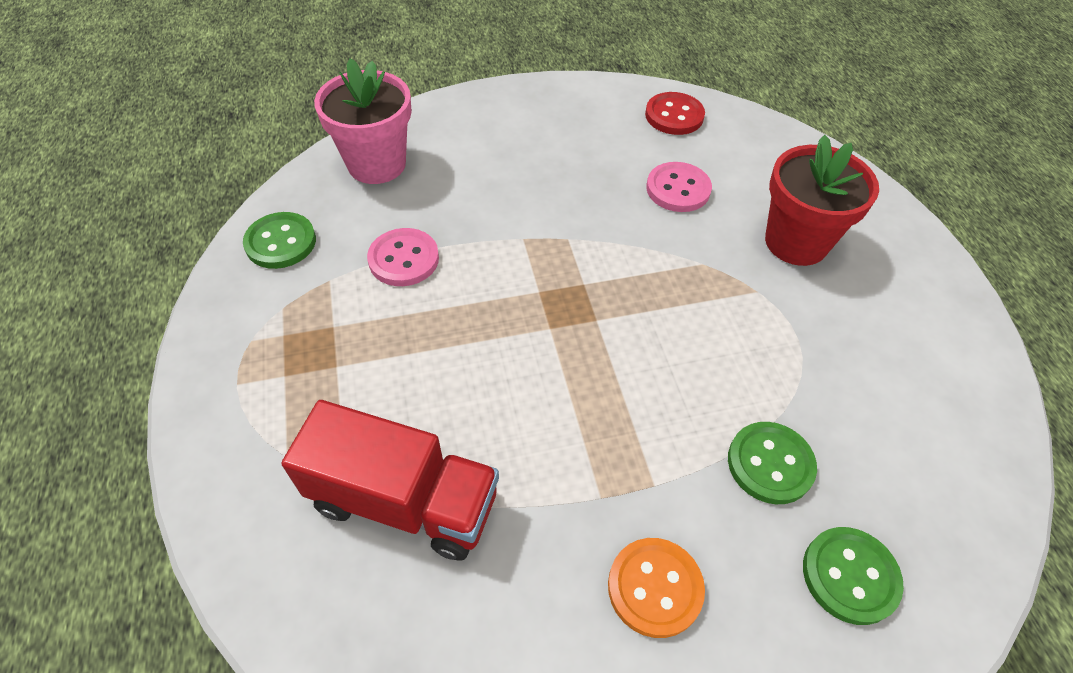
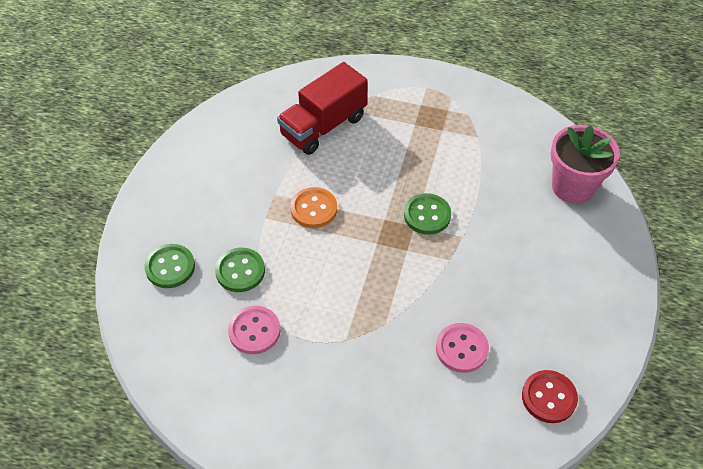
camera: 120 degrees right, 0 degrees up
green button [243,212,316,269] -> green button moved to [404,193,451,235]
pink button [367,228,439,286] -> pink button moved to [228,306,280,354]
orange button [608,538,705,638] -> orange button moved to [290,187,337,228]
red flower pot [765,135,879,266] -> none

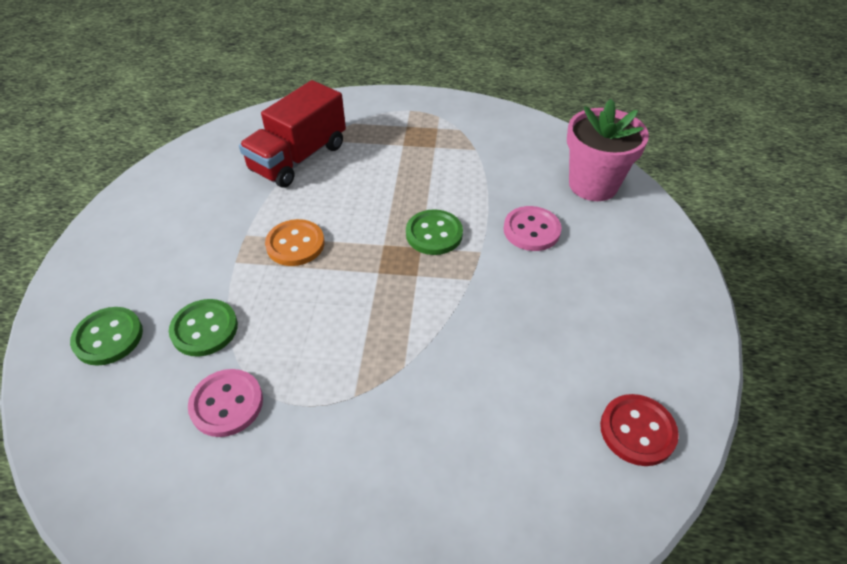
camera: 10 degrees left, 5 degrees down
pink button [436,323,489,373] -> pink button moved to [503,206,562,251]

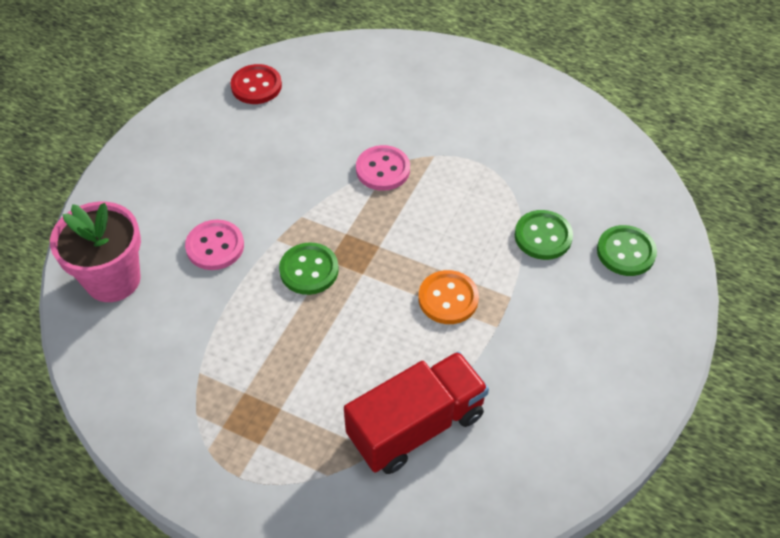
camera: 160 degrees left, 5 degrees up
pink button [188,369,263,437] -> pink button moved to [356,145,410,191]

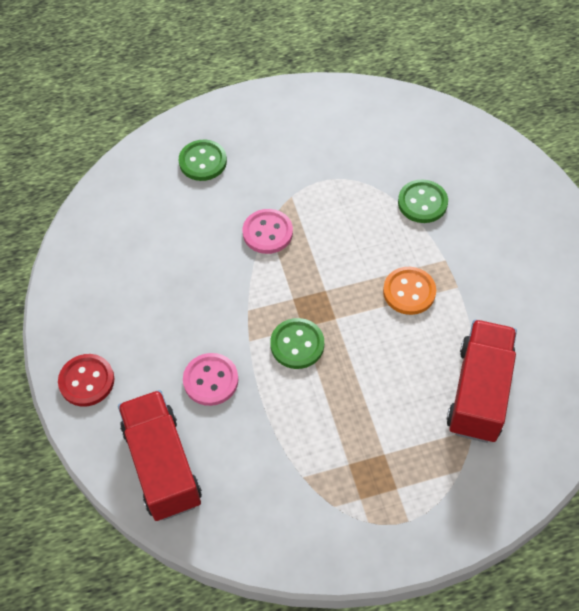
camera: 40 degrees left, 5 degrees up
pink flower pot [50,202,141,302] -> red truck [118,390,202,521]
red button [231,64,282,104] -> red button moved to [58,354,114,407]
green button [597,225,657,276] -> green button moved to [179,140,227,181]

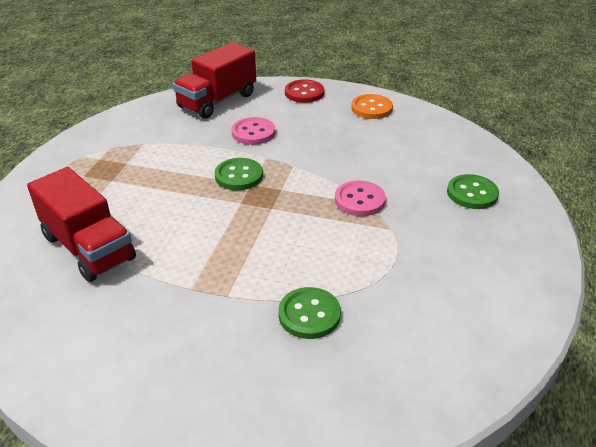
camera: 120 degrees right, 20 degrees down
red truck [118,390,202,521] -> red truck turned 120 degrees clockwise [172,42,256,119]
orange button [383,267,436,315] -> orange button moved to [351,94,393,119]

